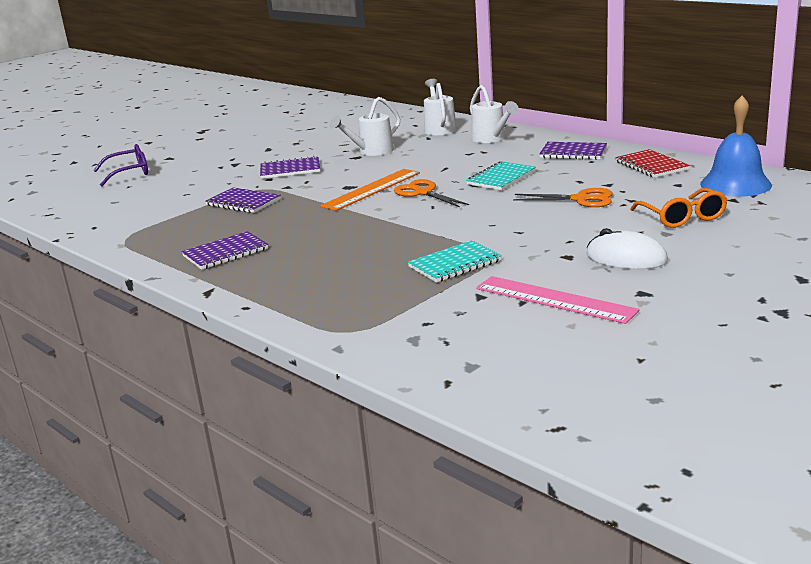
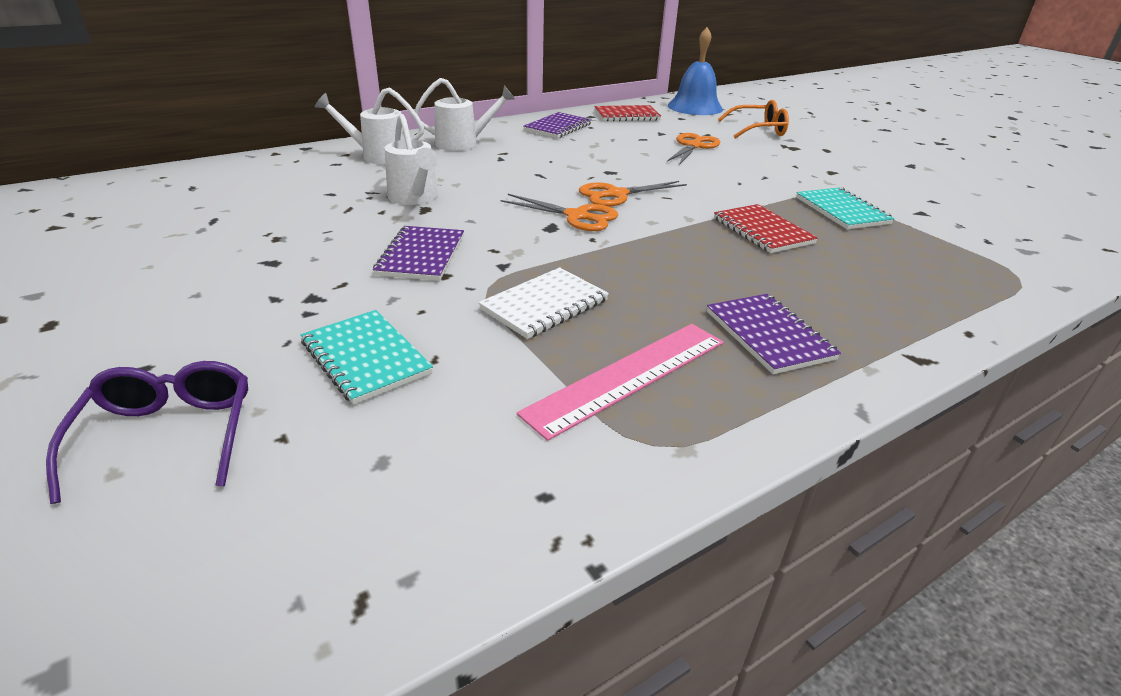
camera: 80 degrees left, 10 degrees up
purple notebook [205,187,281,213] -> white notebook [479,267,609,339]
orange ruler [320,169,420,211] -> orange scissors [500,194,618,231]
turquoise notebook [466,161,536,190] -> turquoise notebook moved to [301,310,433,405]
pink ruler [476,276,640,324] -> pink ruler moved to [517,324,724,441]
white mouse [586,228,668,269] -> none
none -> red notebook [714,204,818,253]

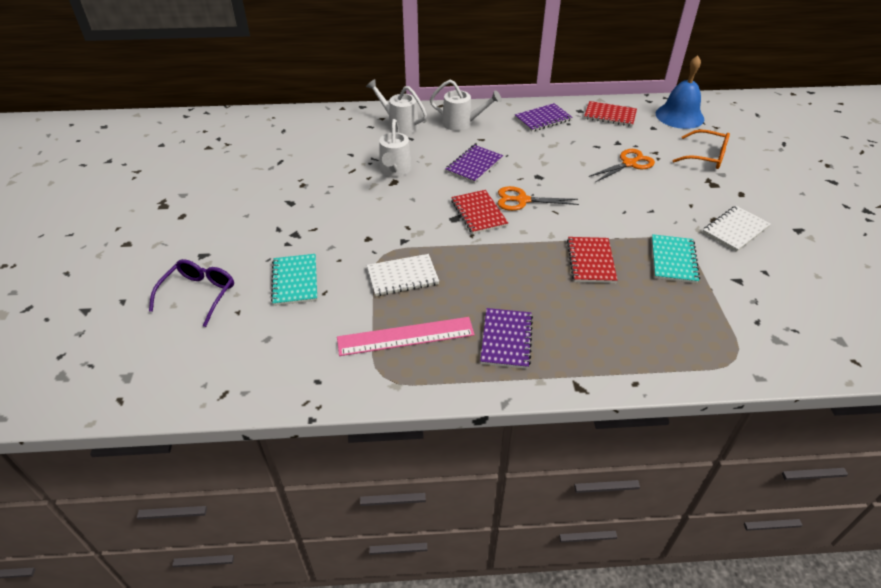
camera: 30 degrees right, 10 degrees up
purple notebook [373,226,464,281] -> purple notebook moved to [446,145,503,183]
orange scissors [500,194,618,231] -> red notebook [451,190,508,234]
none -> white notebook [702,206,771,252]

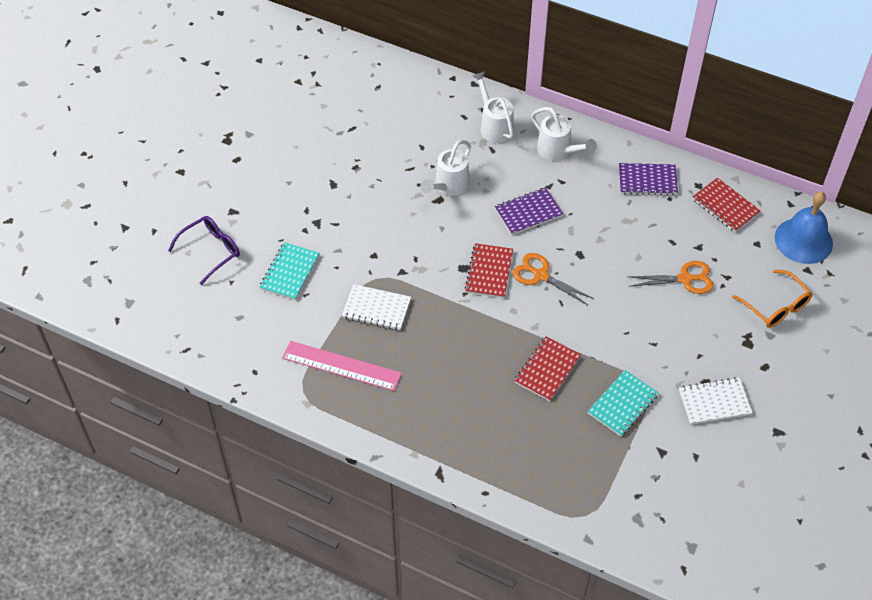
camera: 30 degrees right, 10 degrees up
purple notebook [480,308,533,369] -> none

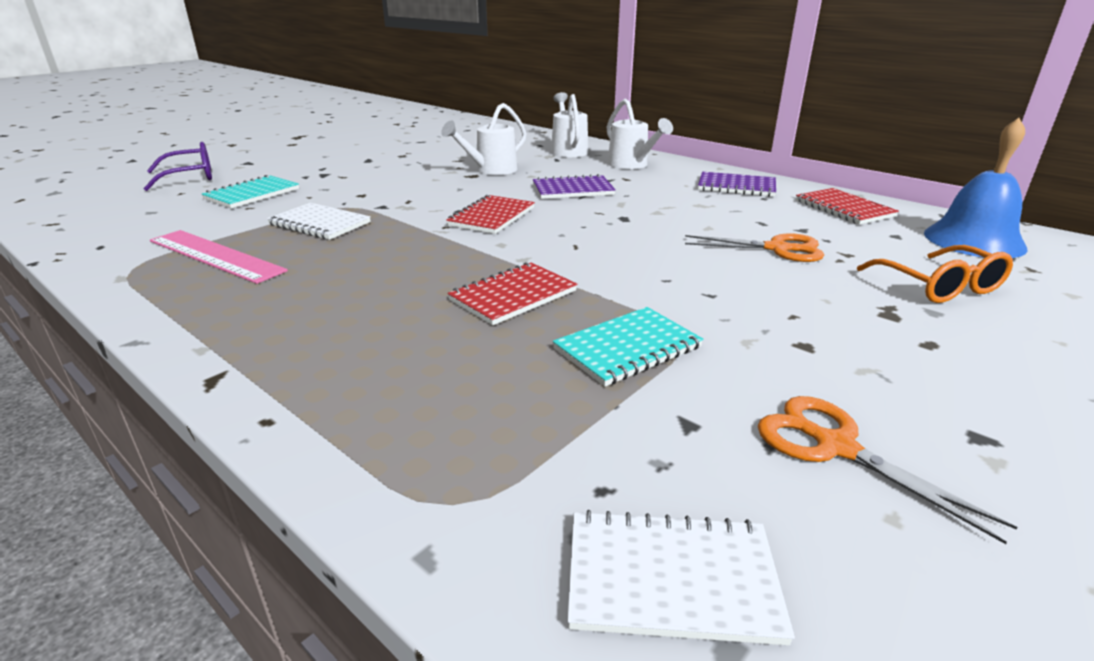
camera: 15 degrees right, 25 degrees down
orange scissors [513,253,594,305] -> orange scissors moved to [758,396,1018,544]
white notebook [679,377,752,425] -> white notebook moved to [567,510,795,645]

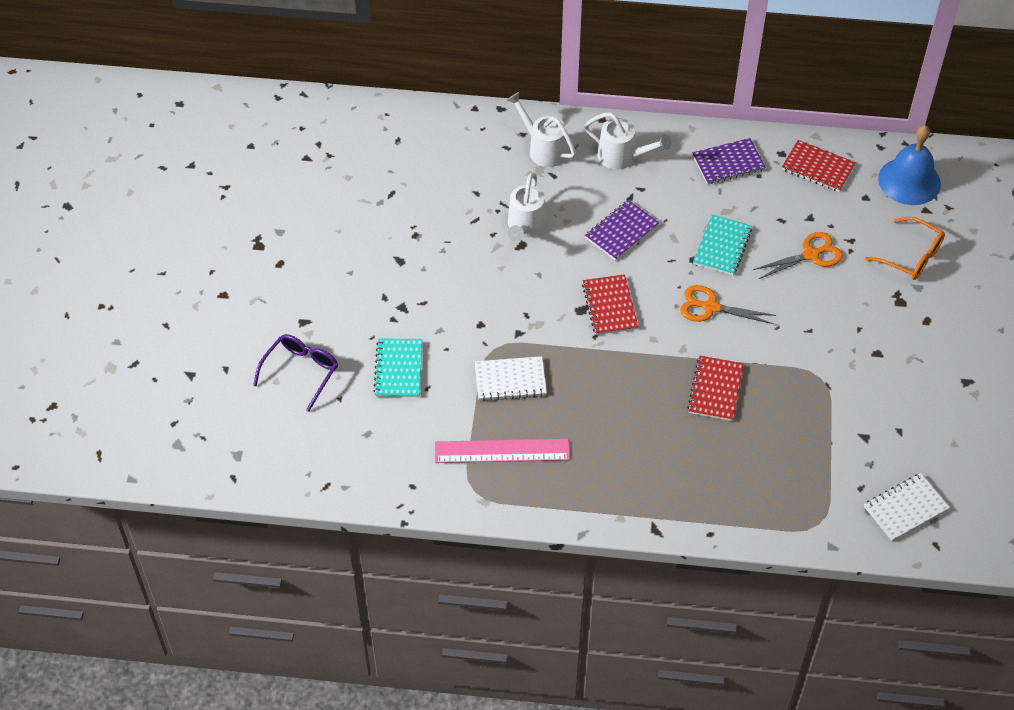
camera: 35 degrees left, 25 degrees up
turquoise notebook [553,307,703,387] -> turquoise notebook moved to [693,214,752,275]
orange scissors [758,396,1018,544] -> orange scissors moved to [680,285,776,324]

